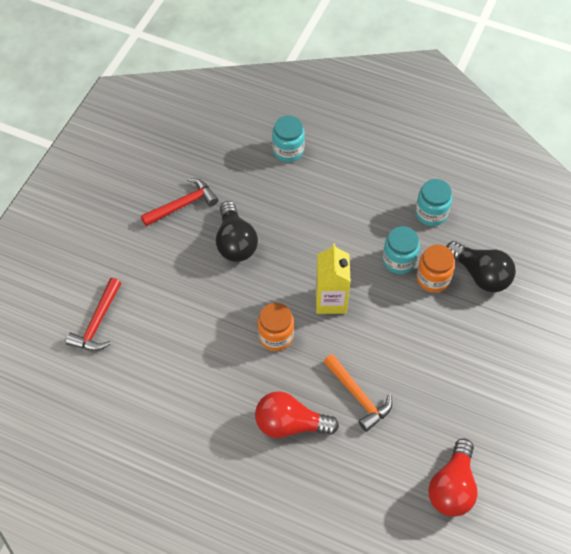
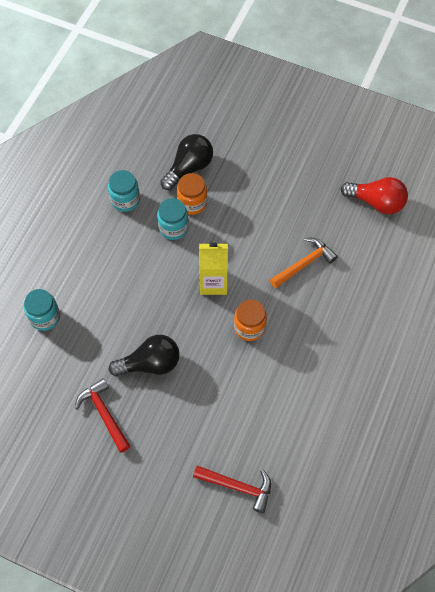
camera: 90 degrees left, 5 degrees up
red light bulb [255,391,339,438] -> none

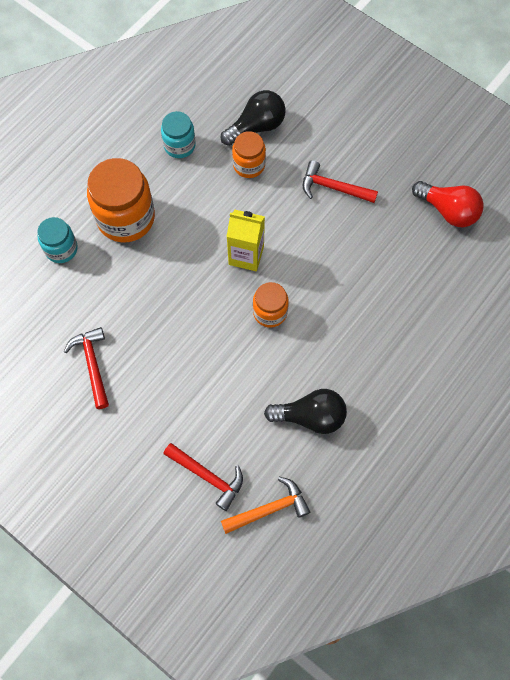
camera: 15 degrees right, 5 degrees up
black light bulb [109,335,180,376] -> black light bulb moved to [264,389,347,434]
turquoise jar [157,198,189,240] -> none
orange hammer [270,238,338,288] -> orange hammer moved to [221,477,310,534]
none -> orange jar [87,158,155,243]
none -> red hammer [303,160,378,203]

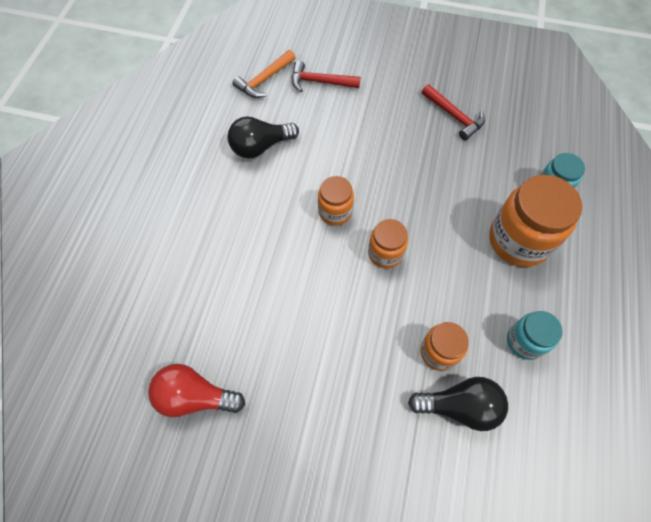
camera: 155 degrees right, 5 degrees down
black light bulb [221,90,286,146] -> black light bulb turned 120 degrees counterclockwise [408,377,508,431]
yellow carton [226,210,265,271] -> orange jar [368,219,408,269]
red hammer [303,160,378,203] -> none

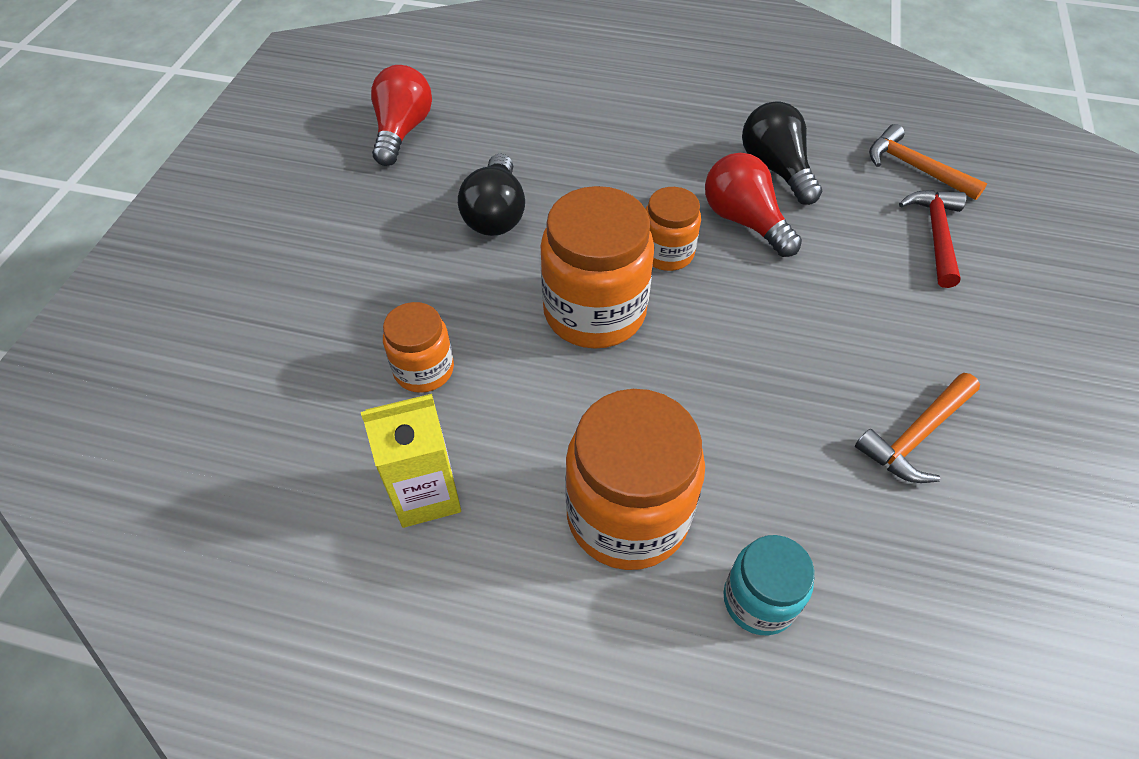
camera: 90 degrees right, 10 degrees down
orange jar [368,219,408,269] -> orange jar [541,186,654,349], size x1.78
black light bulb [408,377,508,431] -> black light bulb moved to [458,154,525,236]
red hammer [422,84,485,140] -> orange hammer [855,373,980,483]
turquoise jar [507,311,562,360] -> yellow carton [361,394,461,528]
none -> red light bulb [705,153,802,257]

